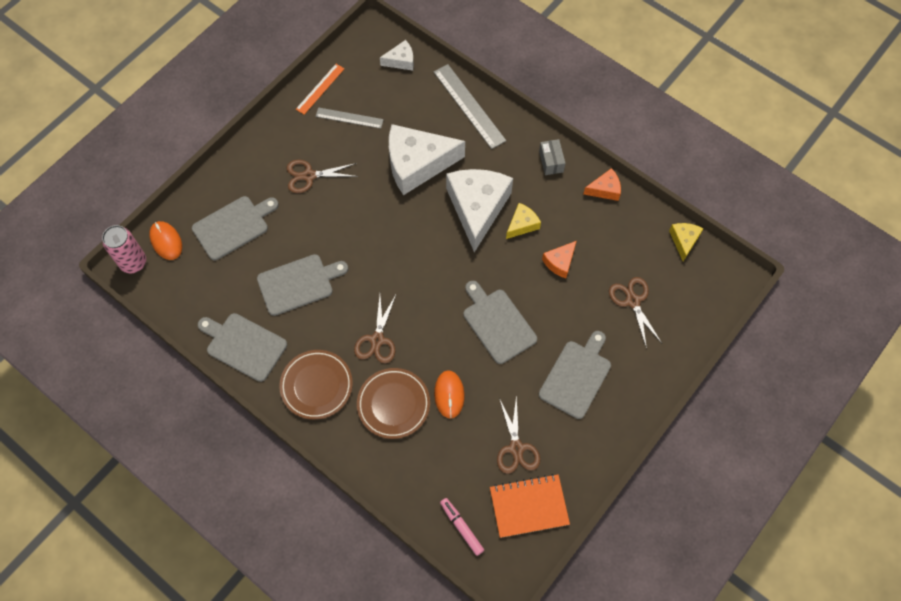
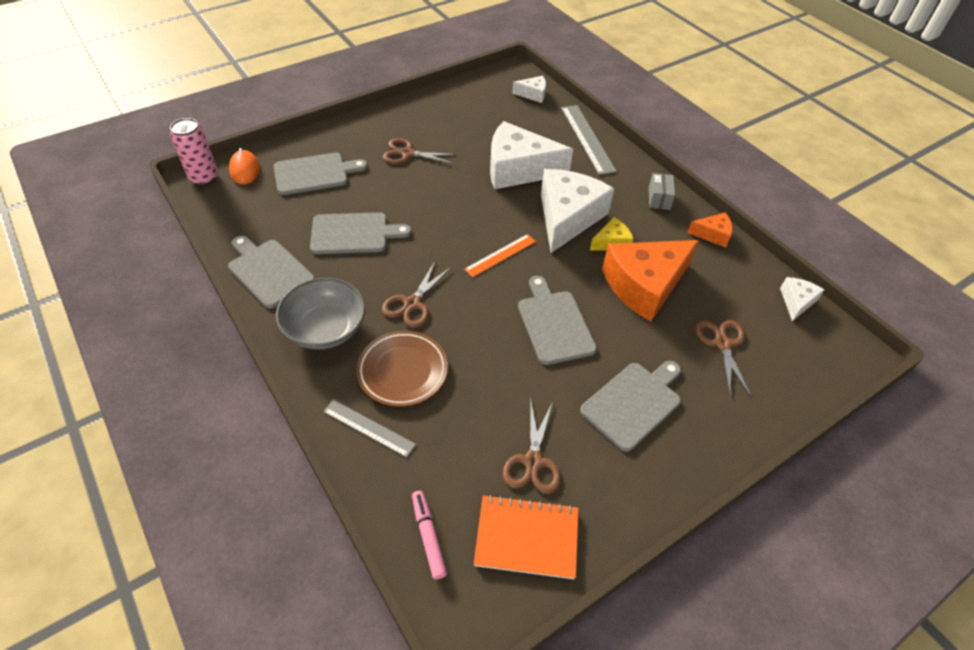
camera: 15 degrees right, 15 degrees down
brown plate [279,350,353,420] -> grey bowl [276,278,366,349]
orange ruler [296,64,345,115] -> orange ruler moved to [464,234,536,277]
grey ruler [316,107,384,129] -> grey ruler moved to [323,400,416,458]
orange mouse [434,370,465,418] -> none
orange cheese [542,241,577,278] -> orange cheese [602,240,699,321], size x2.15
yellow cheese [669,223,704,261] -> white cheese [780,277,824,321]

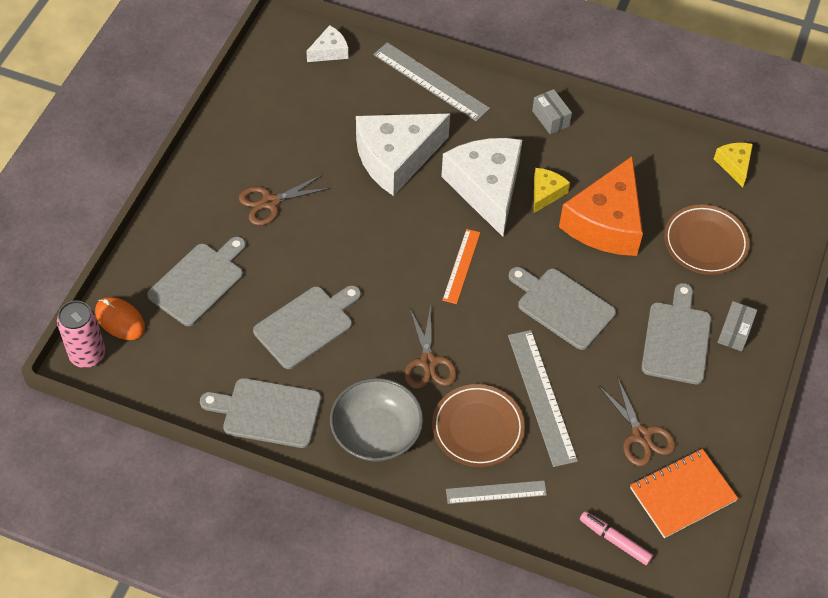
camera: 35 degrees left, 5 degrees up
orange cheese [687,212,732,248] -> none
brown scissors [695,320,751,397] -> brown plate [664,205,750,275]
white cheese [780,277,824,321] -> yellow cheese [714,143,753,187]
none -> grey ruler [508,330,578,467]
none -> grey box [717,301,757,352]

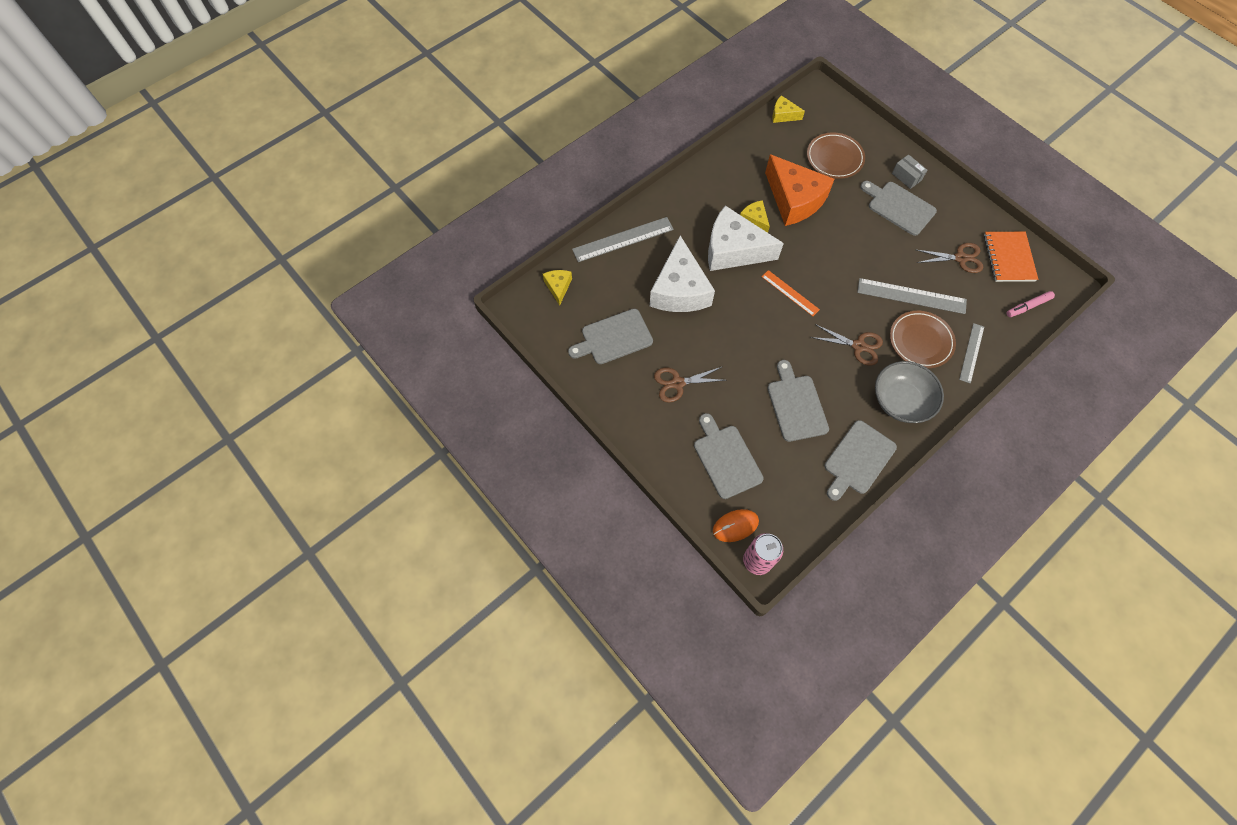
camera: 60 degrees left, 10 degrees up
brown scissors [239,174,331,226] -> brown scissors turned 75 degrees clockwise [654,367,726,403]
white cheese [306,25,348,62] -> yellow cheese [543,270,572,305]
grey cutting board [509,267,616,350] -> grey cutting board moved to [568,309,653,364]
grey box [532,89,572,134] -> none

